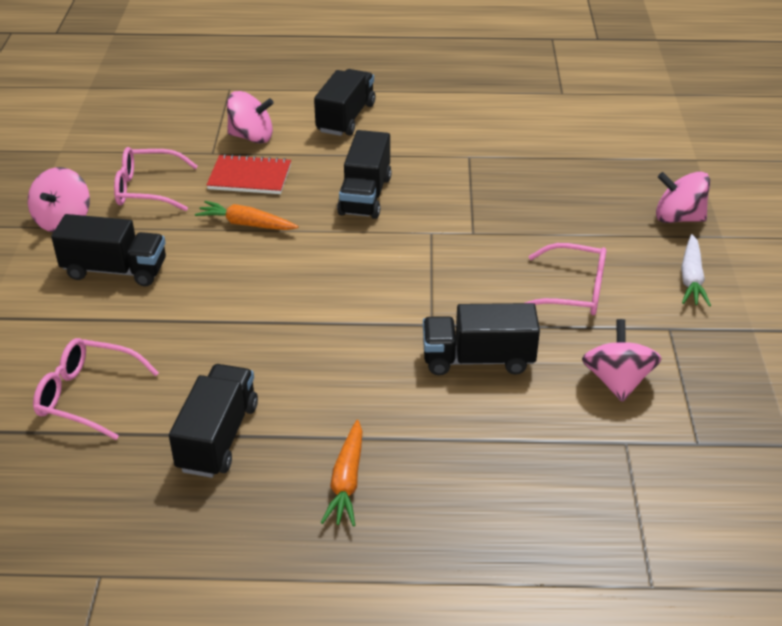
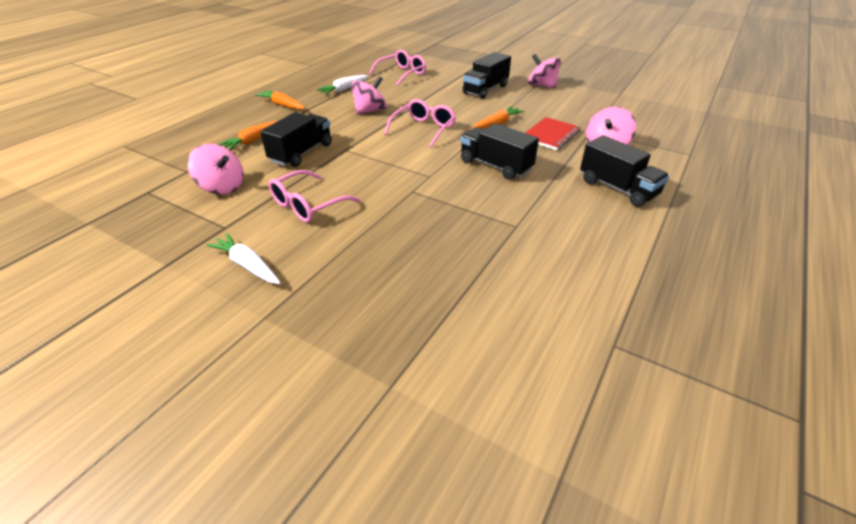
camera: 120 degrees right, 0 degrees up
pink glasses [114,147,198,211] -> pink glasses moved to [384,99,456,148]
black truck [169,364,258,478] -> white carrot [316,75,369,95]
pink spinning top [656,172,710,223] -> pink spinning top moved to [351,76,387,115]
none -> orange carrot [218,121,277,150]

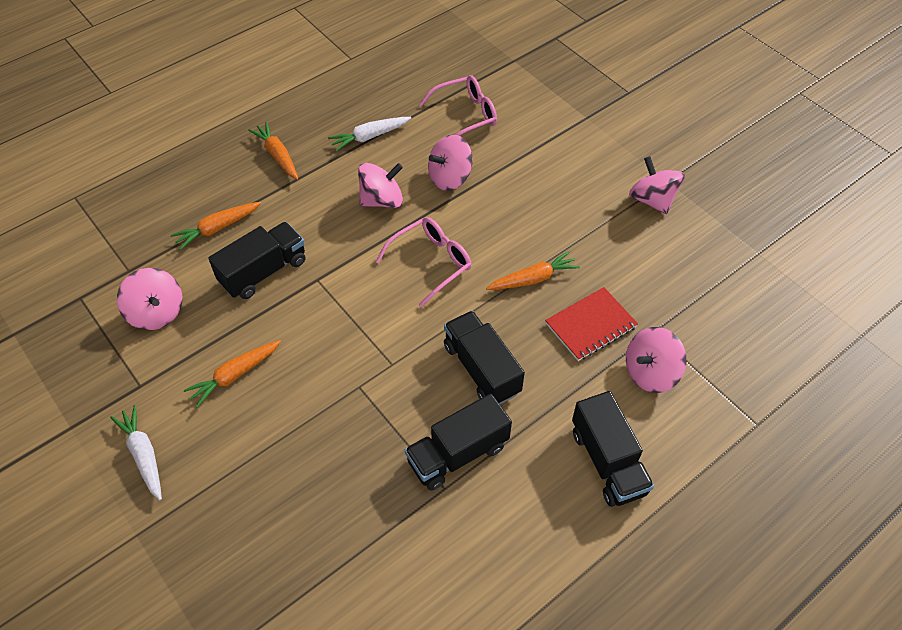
camera: 20 degrees right, 15 degrees up
pink glasses [269,170,360,222] -> orange carrot [184,340,281,408]
black truck [462,52,511,99] -> black truck moved to [405,393,512,491]
none -> pink spinning top [428,135,473,191]

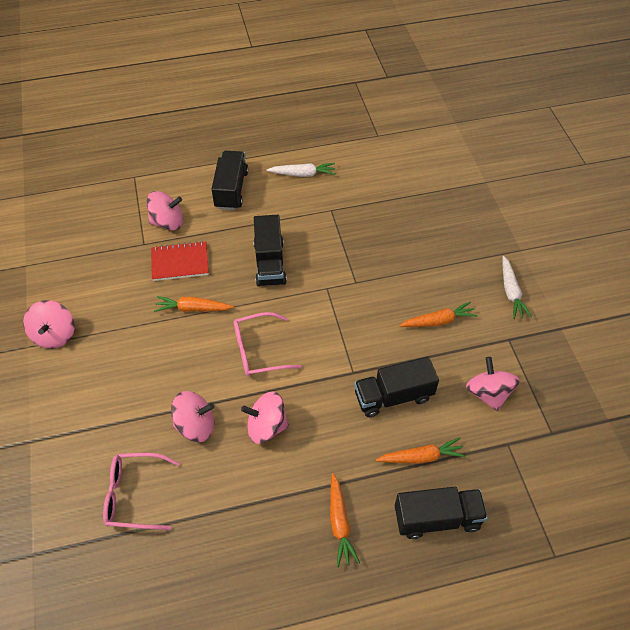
camera: 155 degrees left, 0 degrees up
white carrot [328,117,411,152] -> white carrot moved to [267,163,336,177]
black truck [405,393,512,491] -> black truck moved to [395,487,488,539]

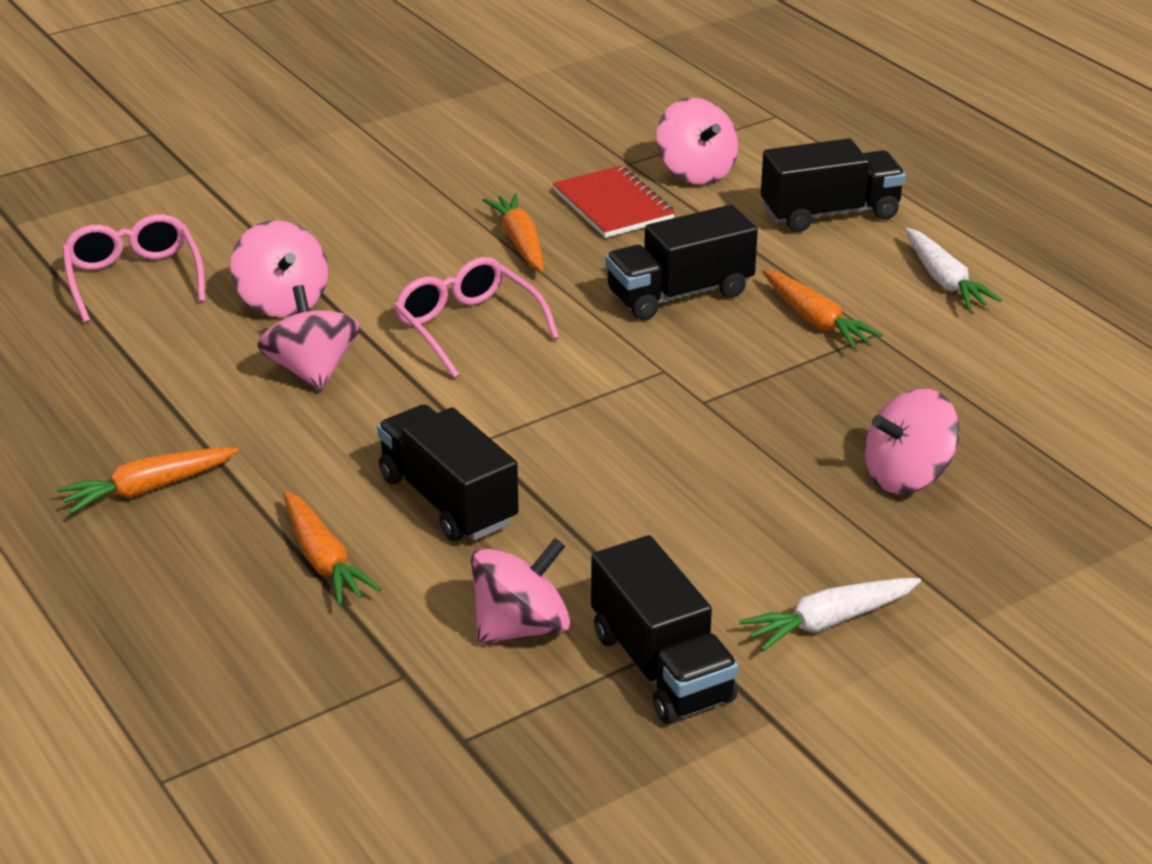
camera: 70 degrees right, 20 degrees down
pink spinning top [23,300,74,349] -> pink spinning top moved to [865,389,960,494]
black truck [395,487,488,539] -> black truck moved to [591,535,739,724]
orange carrot [399,301,478,327] -> orange carrot moved to [762,270,883,349]

